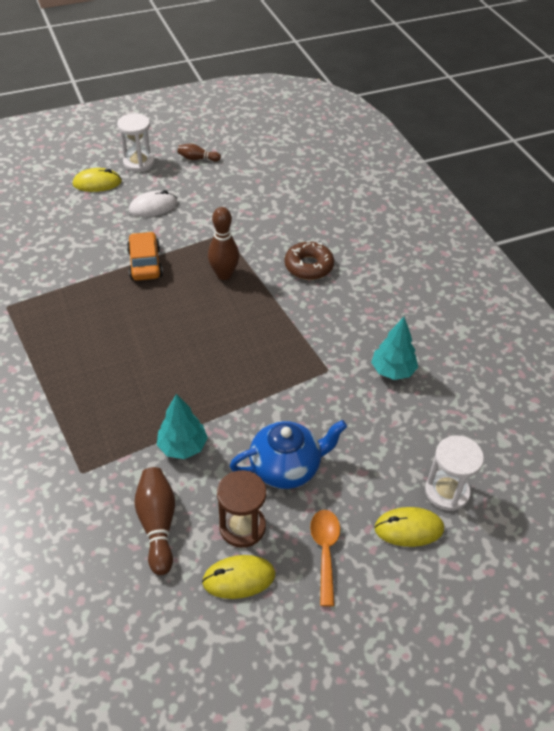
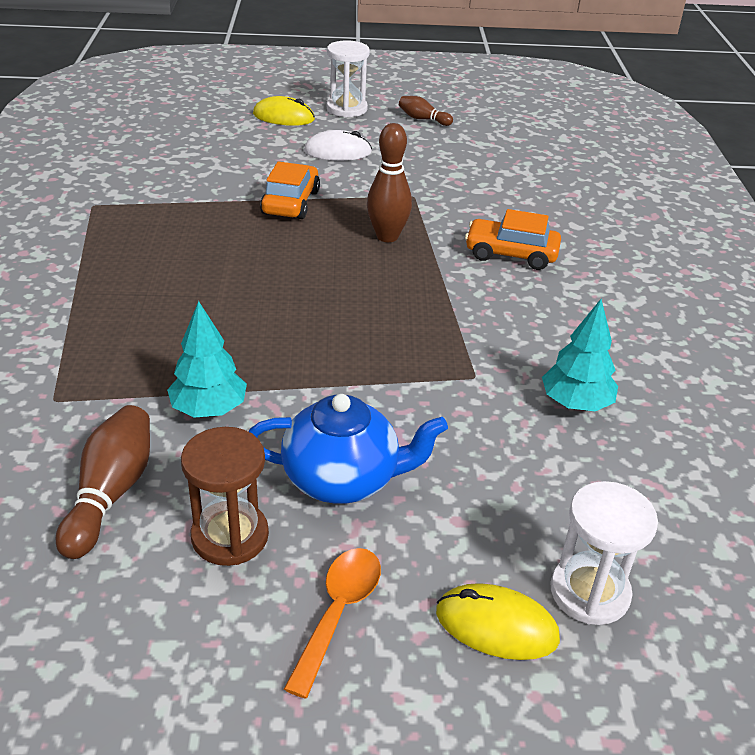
camera: 20 degrees right, 10 degrees down
yellow mouse [202,555,275,599] -> none
brown donut [284,241,334,280] -> orange car [465,209,561,270]

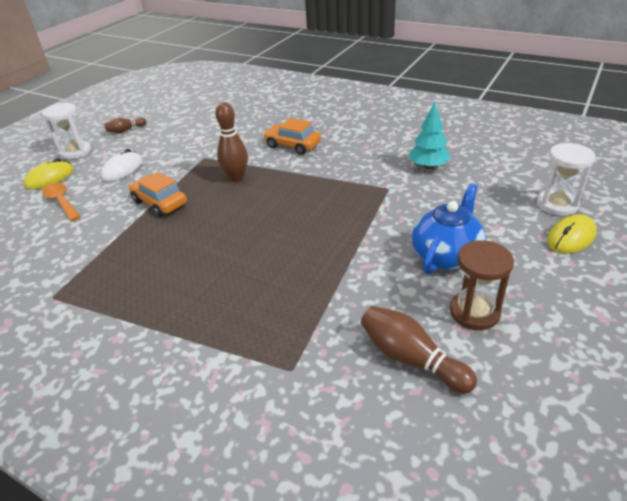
camera: 55 degrees left, 0 degrees up
turquoise tree [167,301,247,418] -> none
orange spoon [284,548,381,698] -> orange spoon moved to [42,182,81,221]
orange car [465,209,561,270] -> orange car turned 75 degrees clockwise [263,118,321,155]

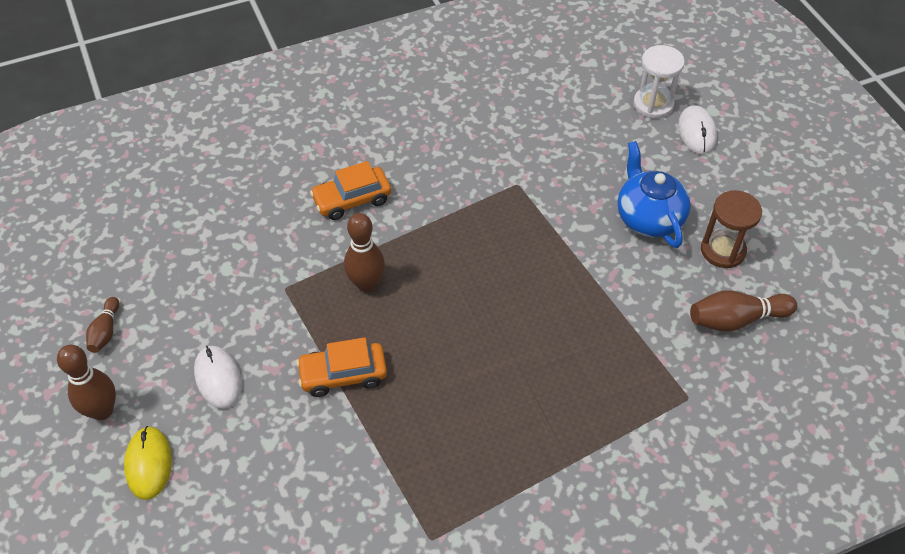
camera: 55 degrees left, 15 degrees up
white hourglass [42,102,91,159] -> brown bowling pin [57,345,116,420]
orange spoon [42,182,81,221] -> none
turquoise tree [409,102,451,169] -> none
yellow mouse [547,214,597,254] -> white mouse [678,105,717,154]

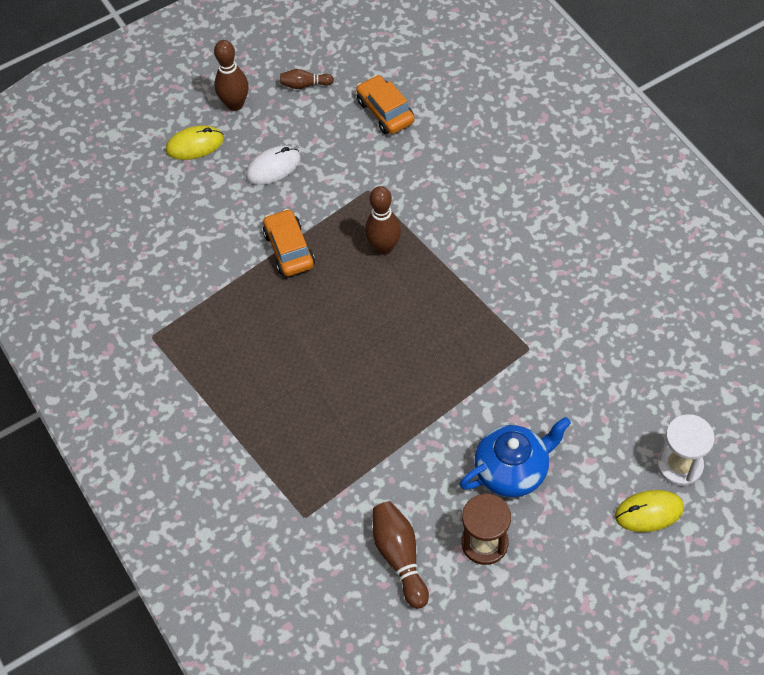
camera: 85 degrees right, 5 degrees up
orange car [310,161,391,220] -> orange car moved to [356,75,414,134]
white mouse [678,105,717,154] -> yellow mouse [615,490,684,532]

